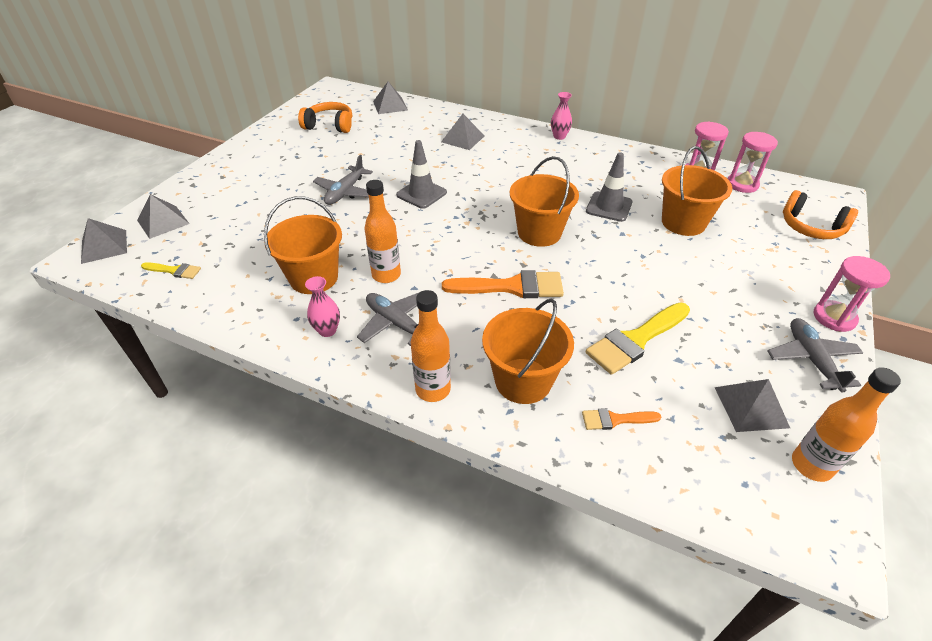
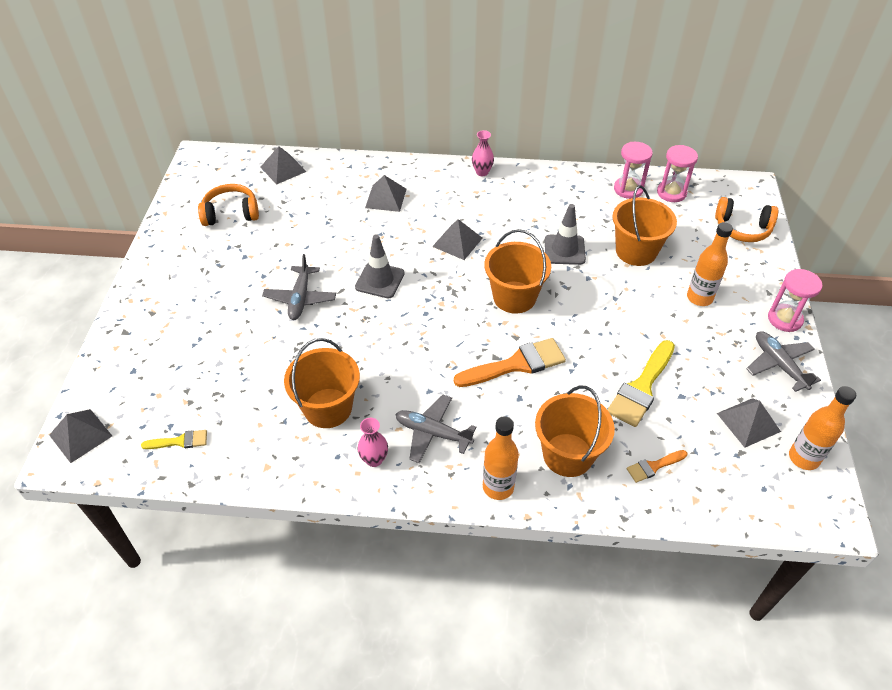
camera: 20 degrees left, 5 degrees up
grey pyramid [137,194,189,239] -> grey pyramid moved to [432,219,483,260]
orange bottle [364,180,401,283] -> orange bottle moved to [687,222,733,306]

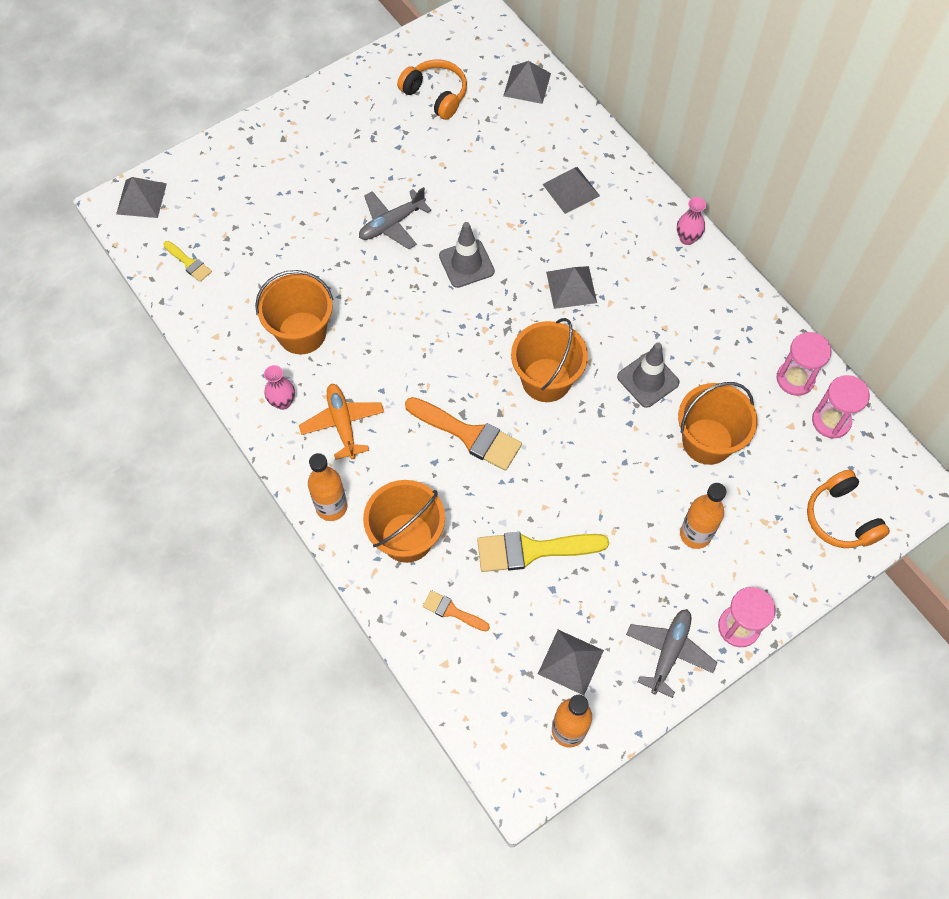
camera: 50 degrees right, 15 degrees up
grey plane [395,395,476,463] -> orange plane [299,384,384,460]

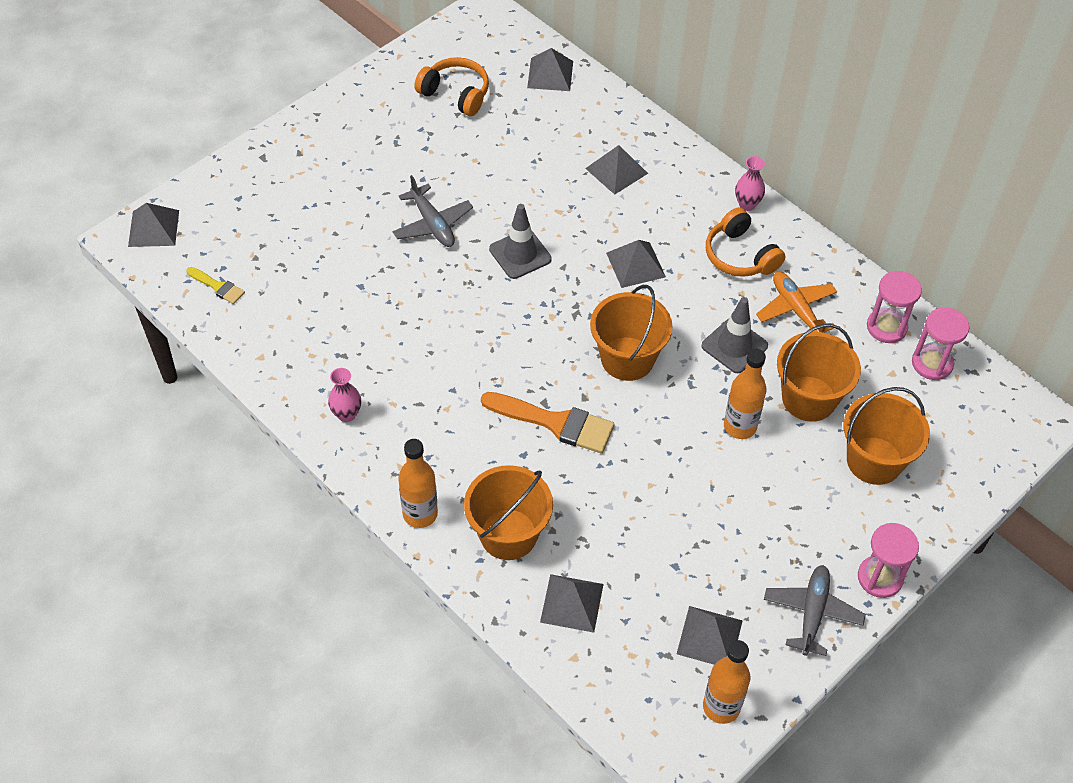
camera: 10 degrees left, 10 degrees down
orange bucket [255,270,333,354] -> orange bucket moved to [843,387,930,485]
orange plane [299,384,384,460] -> orange plane moved to [756,272,837,332]
grey plane [359,187,431,249] -> grey plane turned 75 degrees counterclockwise [393,175,473,247]
orange brush [423,590,490,631] -> grey pyramid [540,574,603,633]
yellow brush [477,532,609,572] -> none
orange bottle [680,483,726,549] -> orange bottle moved to [724,349,767,439]
orange headphones [807,469,890,548] -> orange headphones moved to [706,207,785,277]

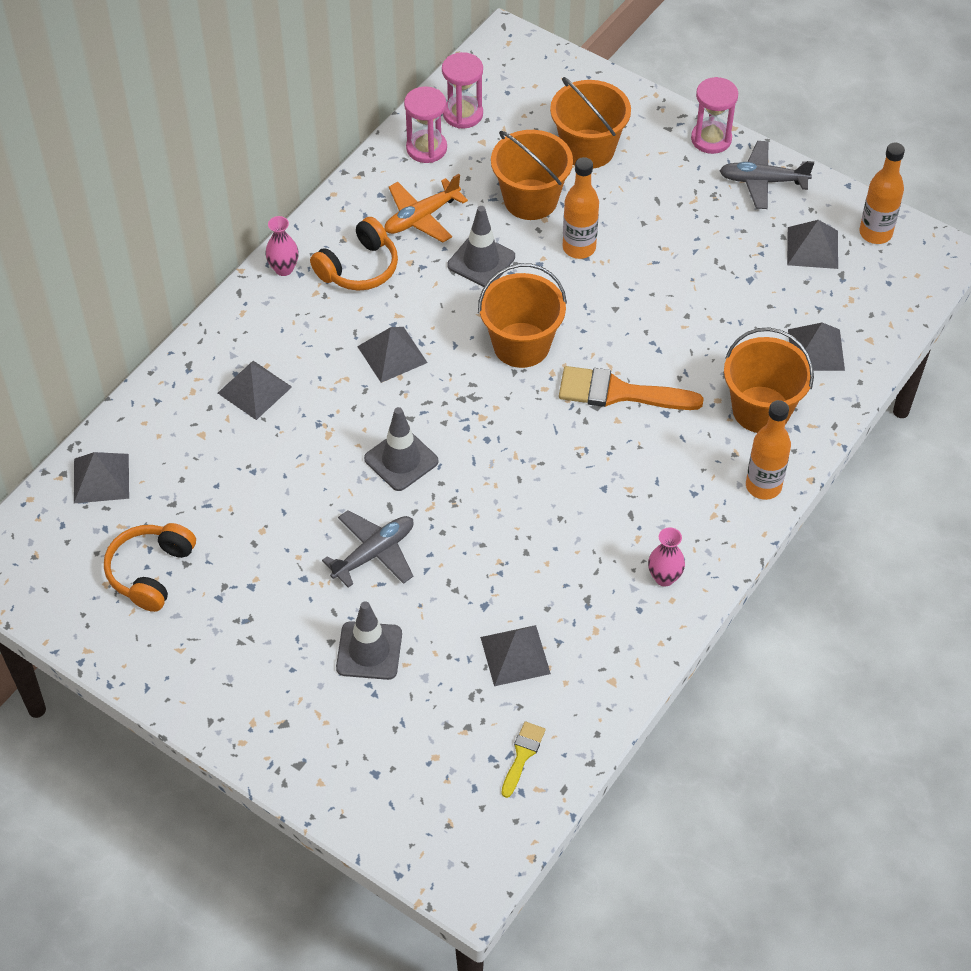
camera: 100 degrees left, 0 degrees up
grey pyramid [128,203,179,247] -> grey pyramid moved to [480,625,551,686]
orange brush [481,392,614,453] -> orange brush turned 90 degrees counterclockwise [559,366,704,410]
none -> grey traffic cone [336,601,402,680]

